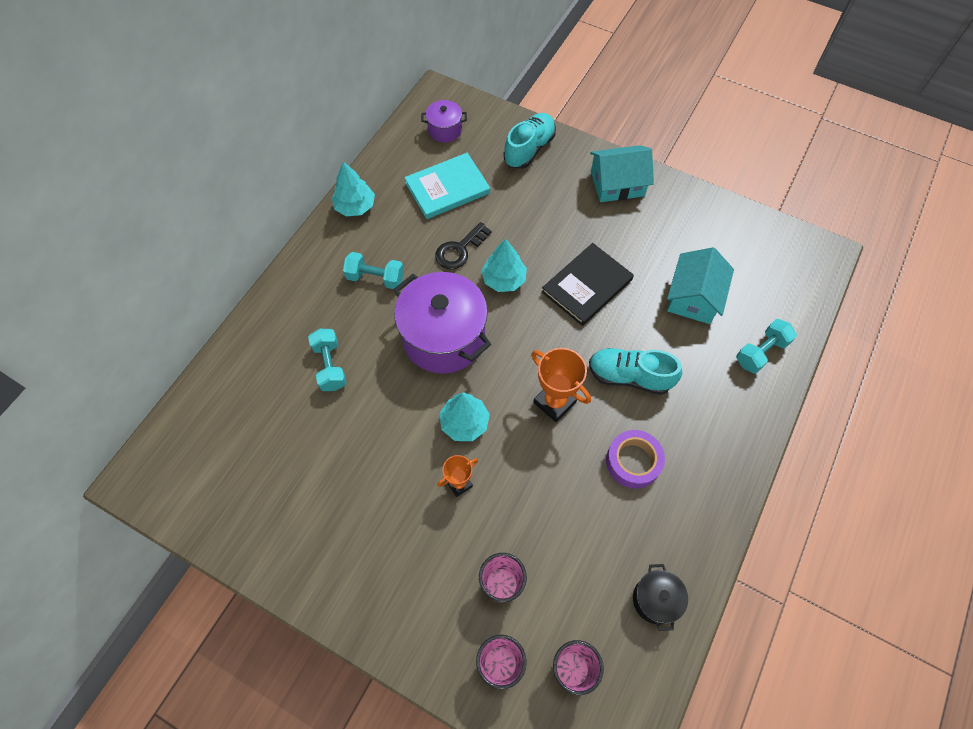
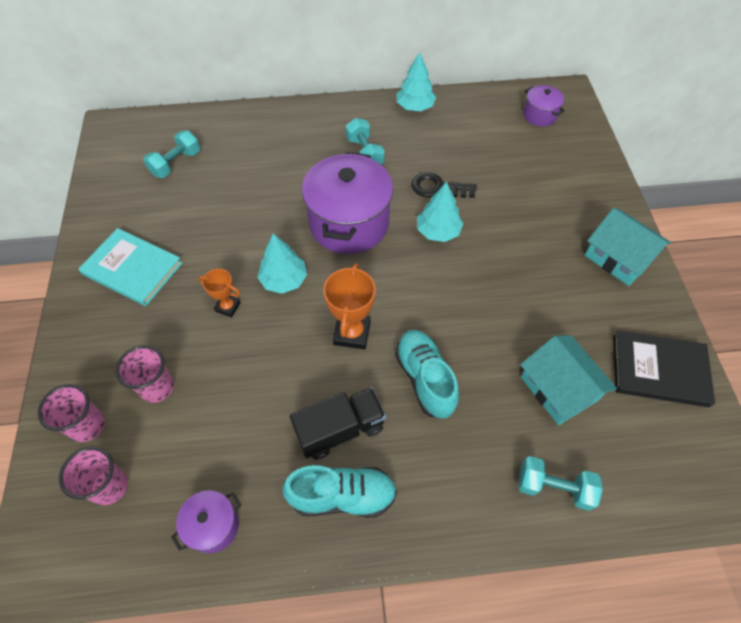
camera: 55 degrees right, 5 degrees down
turquoise dumbbell [308,329,347,391] -> turquoise dumbbell moved to [143,131,200,178]
turquoise book [404,153,490,219] -> turquoise book moved to [79,228,183,306]
turquoise shoe [504,113,556,169] -> turquoise shoe moved to [282,465,397,517]
black book [542,243,634,326] -> black book moved to [613,331,715,407]
purple tape [606,430,665,489] -> black truck [290,387,386,460]
black pot [633,564,688,631] -> purple pot [171,490,241,553]
turquoise house [667,247,734,324] -> turquoise house turned 75 degrees clockwise [520,335,617,425]

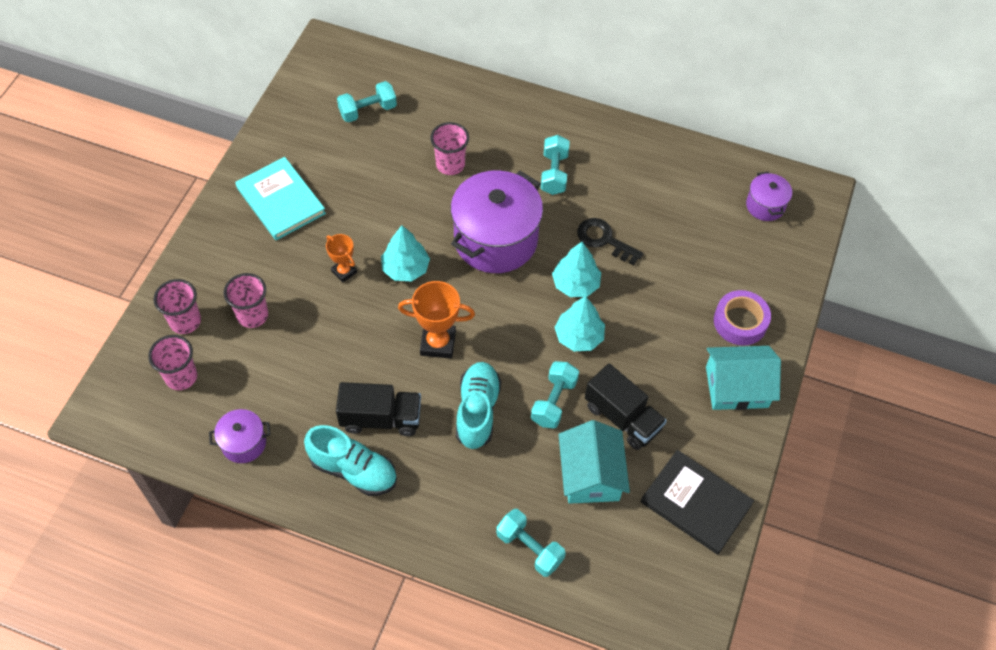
camera: 25 degrees right, 0 degrees up
orange trophy [323,263,376,349] -> orange trophy turned 60 degrees clockwise [398,281,475,359]
turquoise tree [397,53,436,111] -> turquoise tree moved to [555,296,605,351]
turquoise house [585,208,671,286] -> turquoise house turned 75 degrees counterclockwise [706,346,781,410]
none -> pink cup [430,122,469,175]
none -> turquoise dumbbell [531,361,579,429]
none -> black truck [585,363,667,450]
none -> purple tape [714,290,771,346]

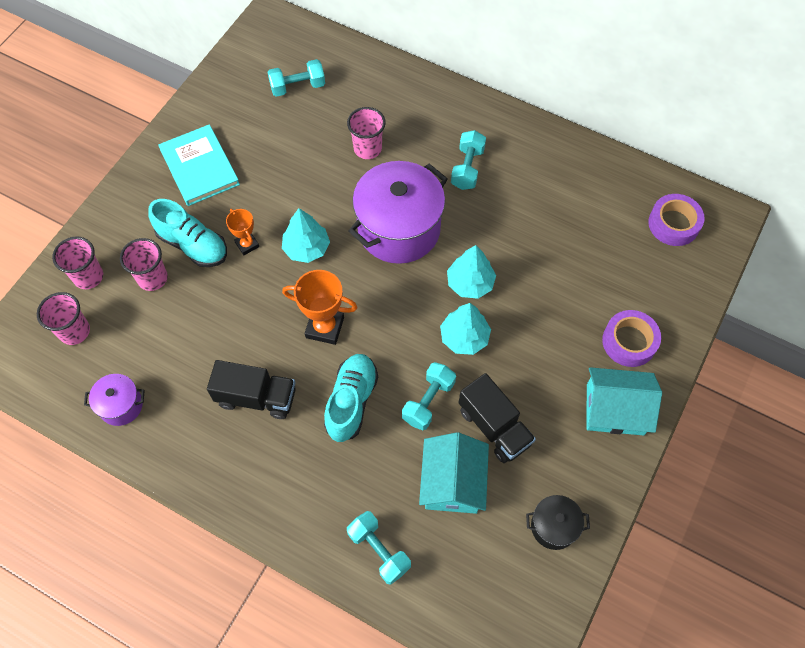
camera: 10 degrees right, 5 degrees up
turquoise shoe [304,425,397,496] -> turquoise shoe moved to [148,199,227,267]
black key [577,218,644,266] -> none
black book [641,450,754,555] -> black pot [526,495,590,550]
purple pot [746,172,792,221] -> purple tape [648,194,705,246]

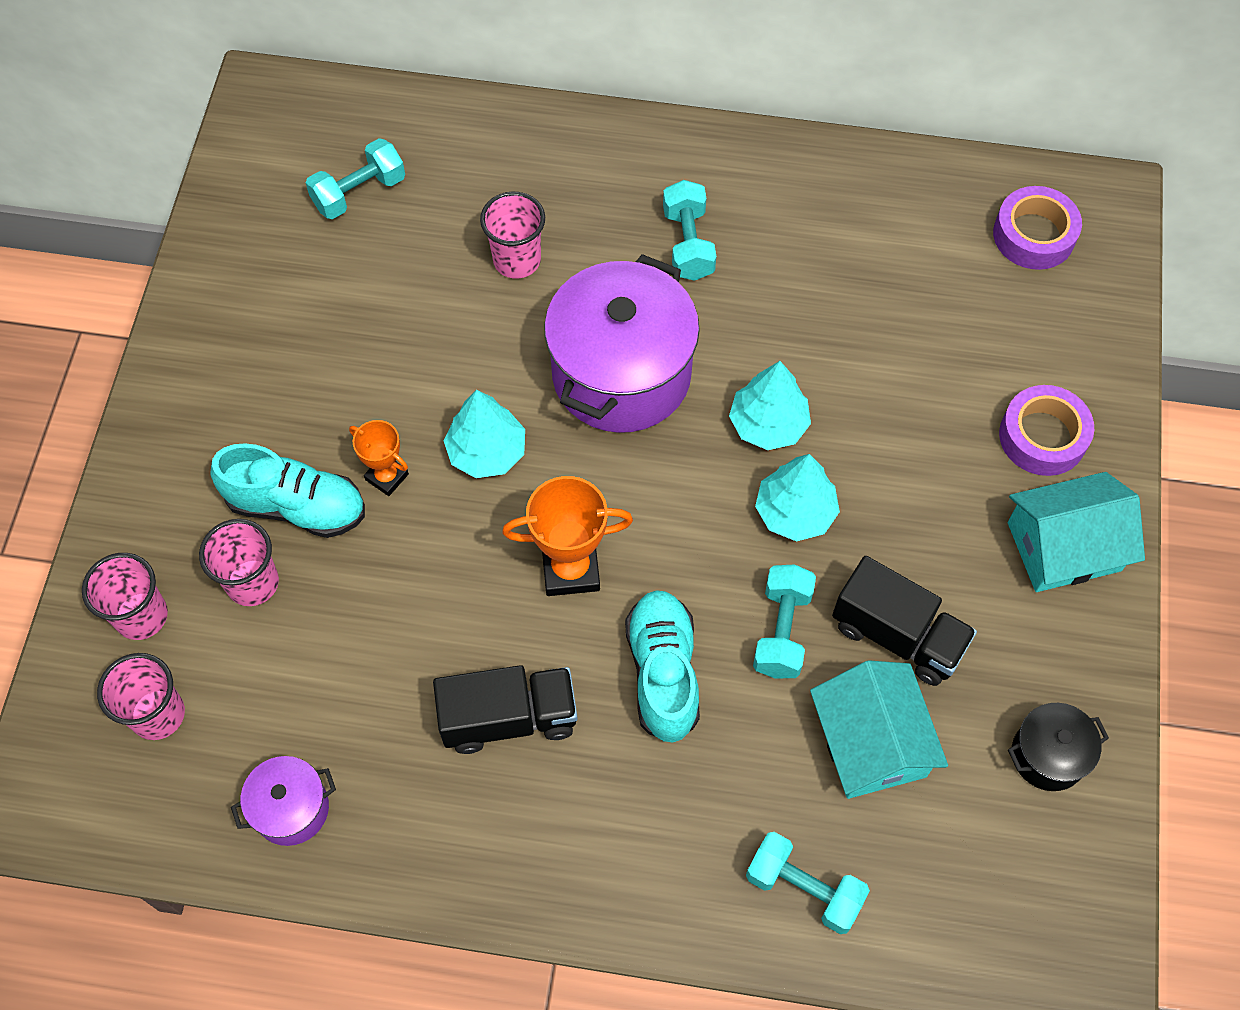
camera: 20 degrees left, 0 degrees up
turquoise book [159,124,240,206] -> none

